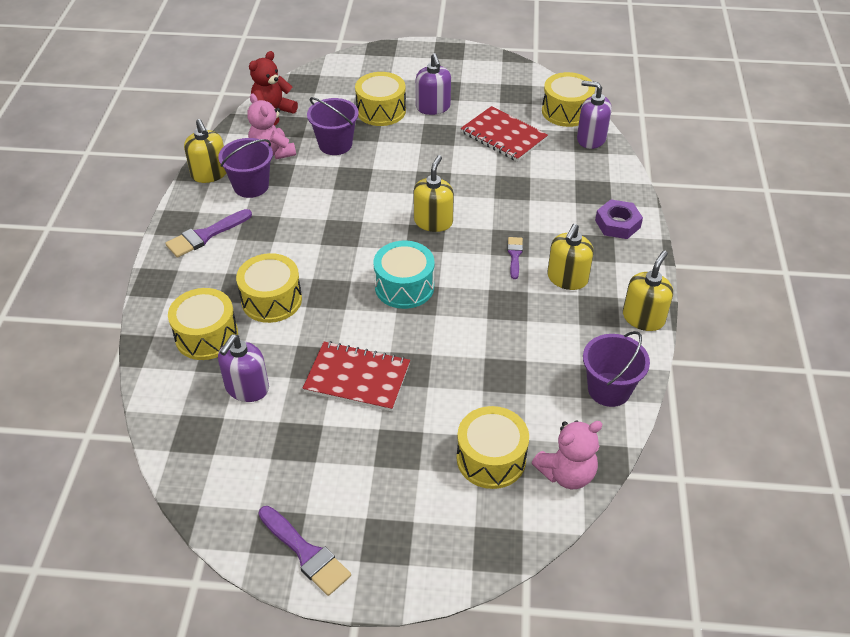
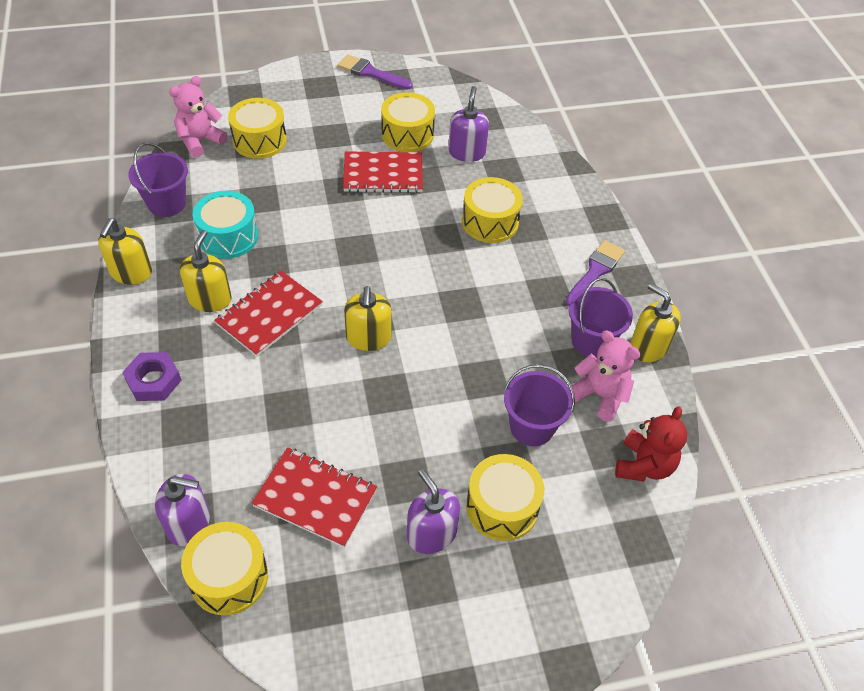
camera: 160 degrees right, 5 degrees up
yellow drum [168,288,238,360] -> yellow drum moved to [381,92,435,152]
turquoise drum [374,241,435,309] -> turquoise drum moved to [193,191,258,259]
purple brush [507,237,523,279] -> red notebook [214,271,323,357]

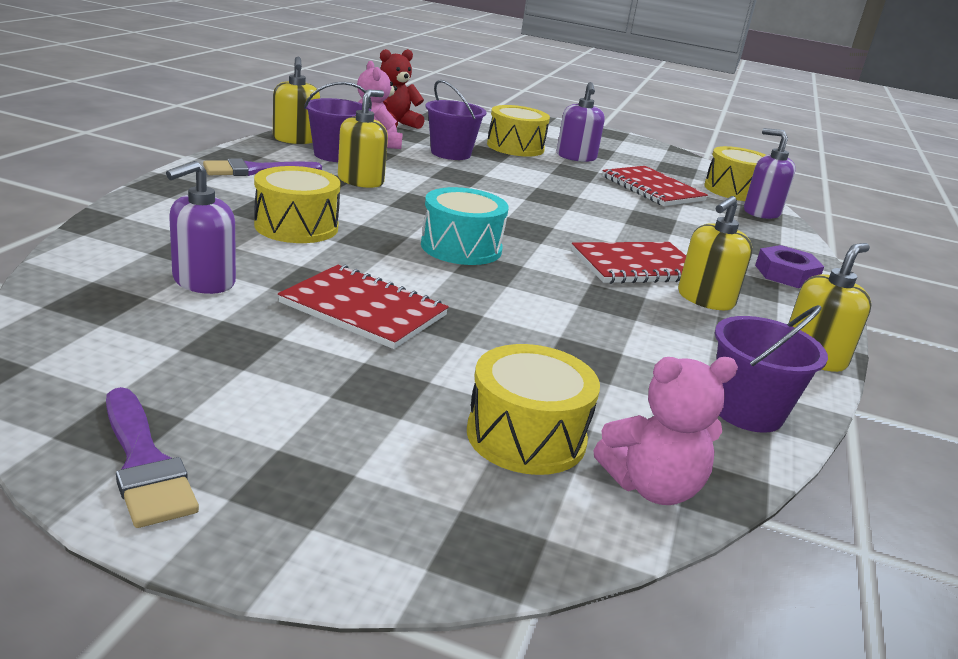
camera: 150 degrees left, 25 degrees down
turquoise drum [193,191,258,259] -> turquoise drum moved to [421,187,509,265]
yellow soap dispenser [344,286,392,351] -> yellow soap dispenser moved to [338,90,388,188]
yellow drum [381,92,435,152] -> none

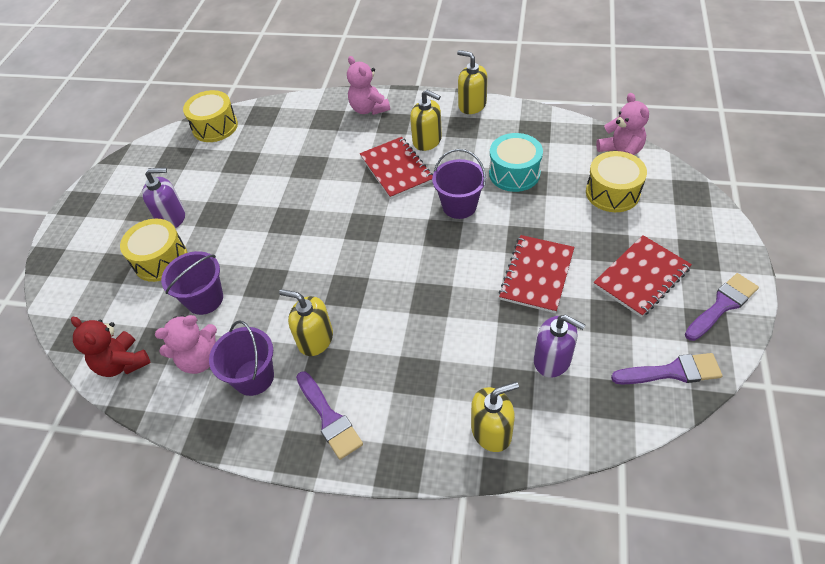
camera: 90 degrees left, 25 degrees up
yellow drum [254,166,341,243] -> none
yellow soap dispenser [273,57,320,144] -> yellow soap dispenser moved to [471,382,519,452]
turquoise drum [421,187,509,265] -> turquoise drum moved to [489,133,543,192]
red notebook [602,166,708,206] -> red notebook moved to [593,235,692,317]
purple bucket [715,305,828,433] -> purple bucket moved to [432,149,486,219]
purple soap dispenser [744,128,796,219] -> none
purple nut [755,245,824,288] -> pink teddy bear [347,56,390,115]
none -> purple brush [611,353,722,384]

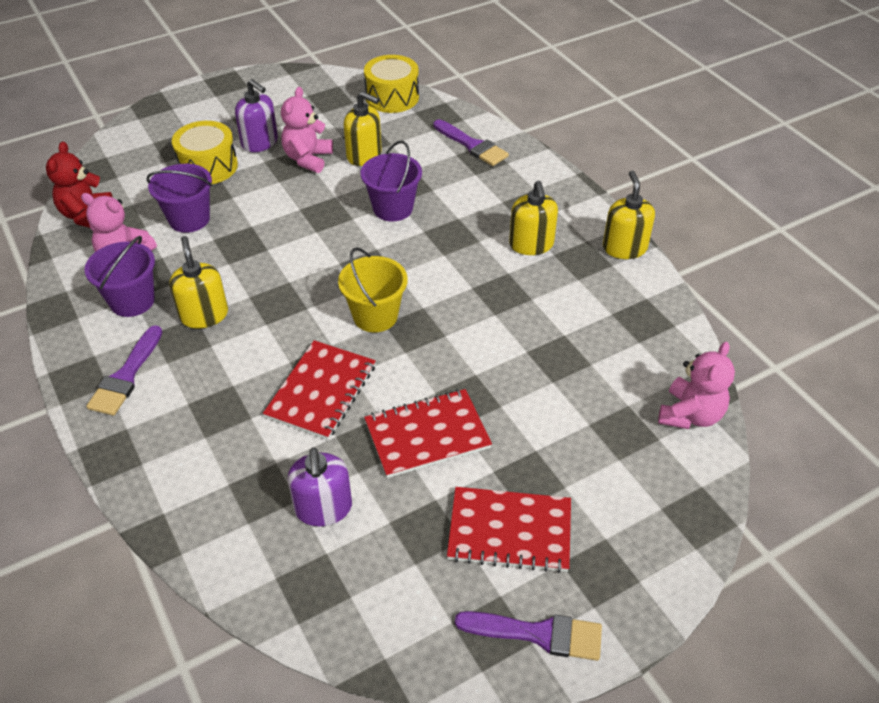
camera: 45 degrees right, 5 degrees down
pink teddy bear [347,56,390,115] -> pink teddy bear moved to [281,87,333,173]
red notebook [360,137,433,199] -> red notebook moved to [263,340,376,440]
purple bucket [432,149,486,219] -> purple bucket moved to [360,141,422,221]
yellow soap dispenser [471,382,519,452] -> yellow soap dispenser moved to [344,91,382,166]
turquoise drum [489,133,543,192] -> none
yellow drum [586,151,647,212] -> none
purple brush [611,353,722,384] -> purple brush moved to [433,119,509,166]
none -> yellow bucket [338,247,408,332]

